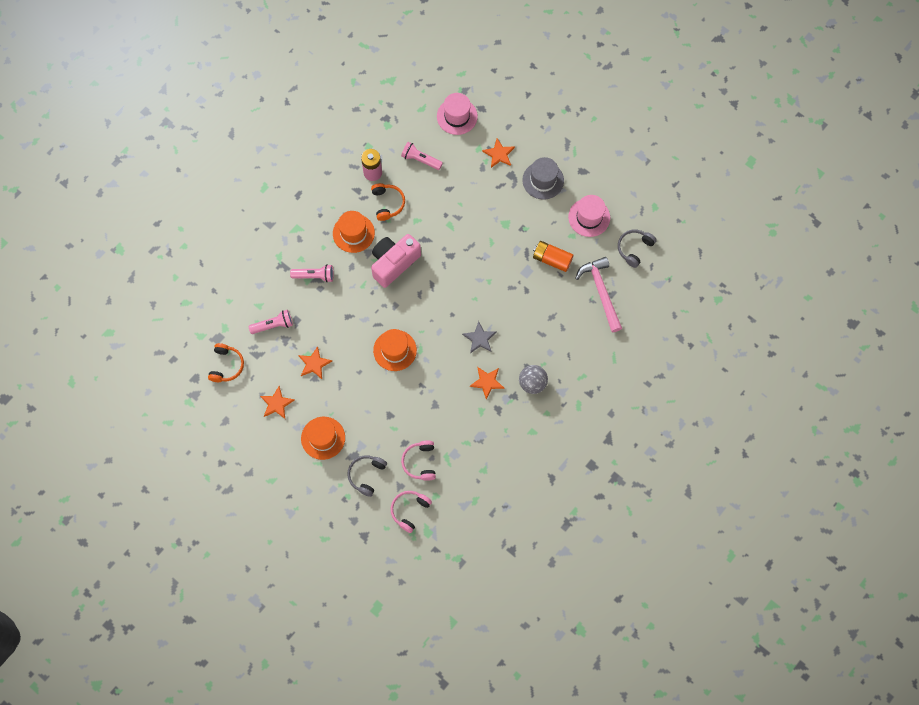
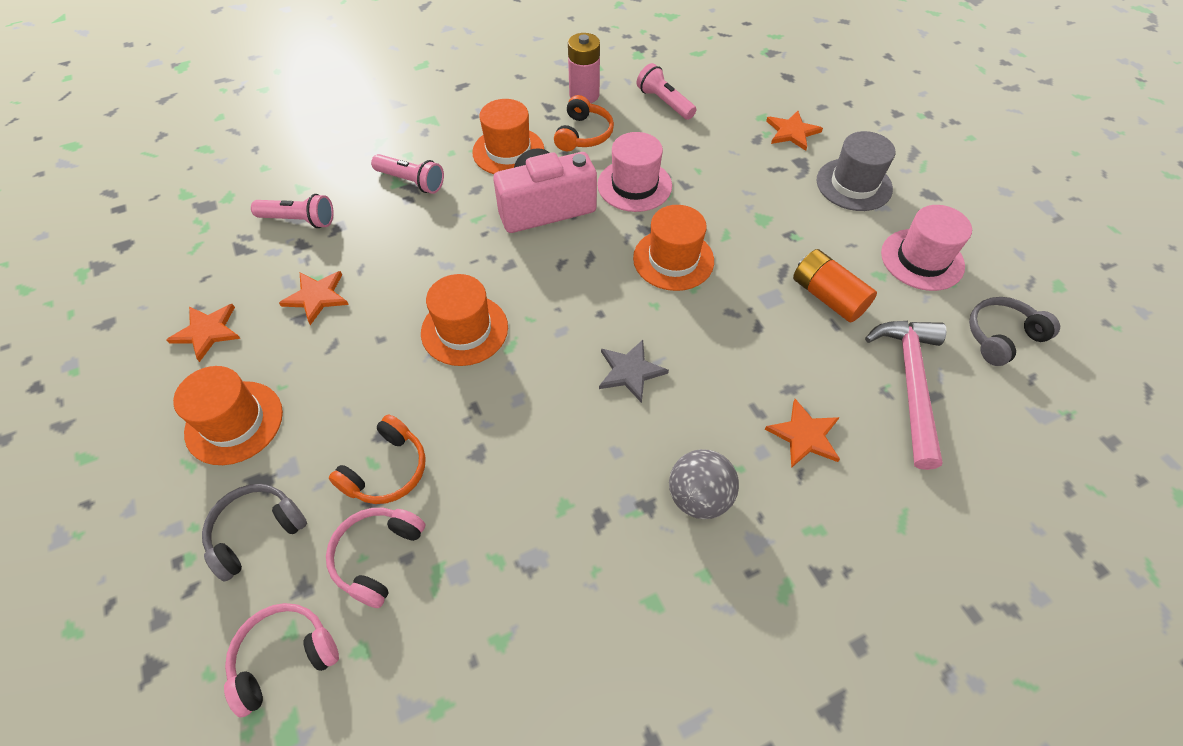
camera: 25 degrees right, 15 degrees down
orange headphones [208,343,244,382] -> orange headphones moved to [329,414,426,504]
pink hat [437,93,478,135] -> pink hat moved to [597,132,672,212]
orange star [470,367,504,400] -> orange star moved to [765,399,840,468]
none -> orange hat [633,205,714,291]

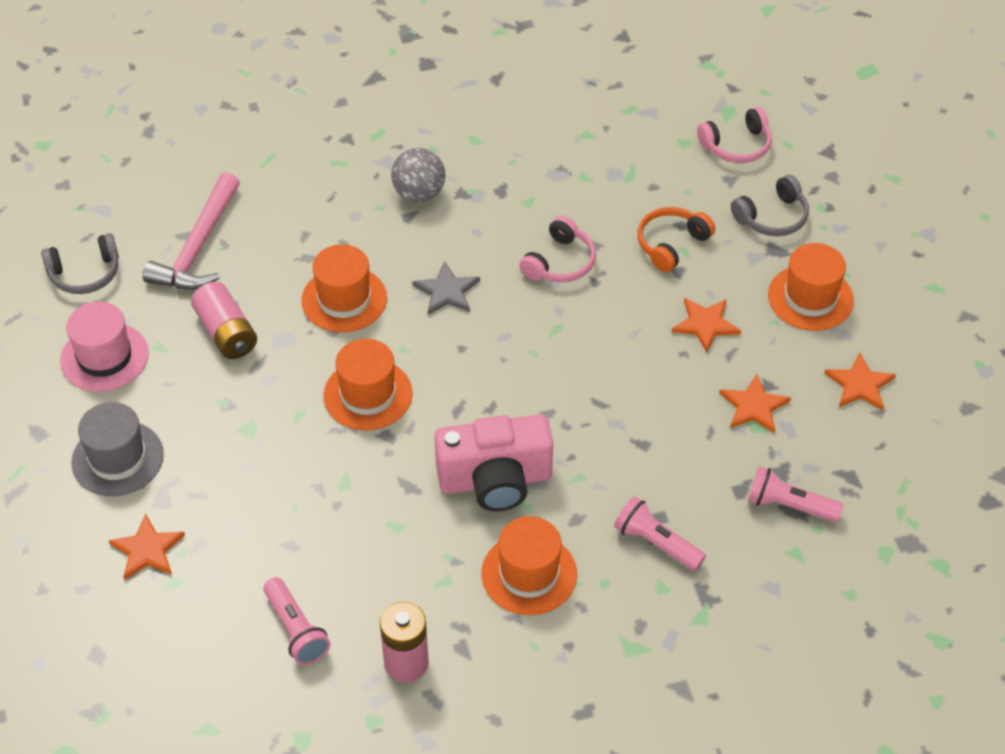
camera: 170 degrees left, 5 degrees down
pink headphones [326,508,425,608] -> pink headphones moved to [519,216,596,283]
orange hat [421,274,508,366] -> orange hat moved to [301,244,387,332]
orange headphones [554,95,614,151] -> none
pink hat [597,132,672,212] -> none
orange star [765,399,840,468] -> orange star moved to [672,298,741,353]
orange battery [793,249,877,322] -> pink battery [191,282,257,359]

